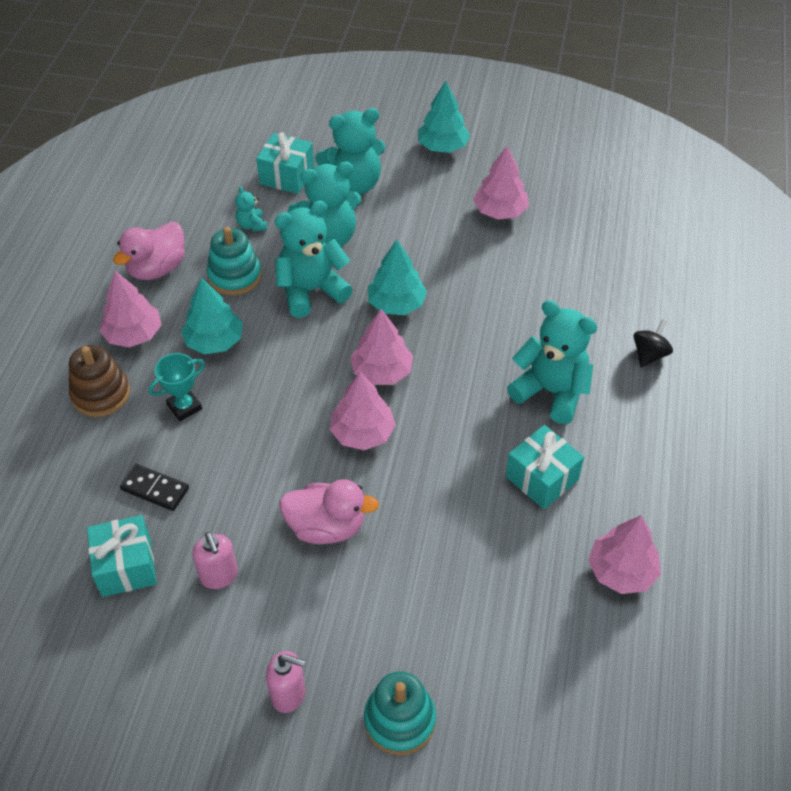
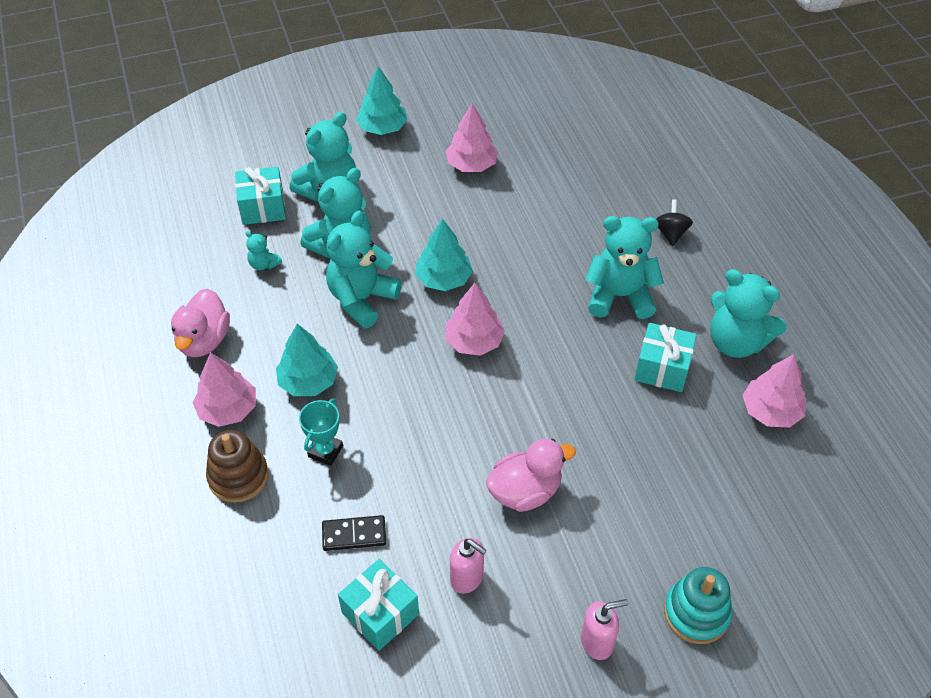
camera: 30 degrees left, 0 degrees up
turquoise stacking toy [207,227,262,295] -> none
pink tree [330,372,396,450] -> none
none -> turquoise teddy bear [710,269,787,358]

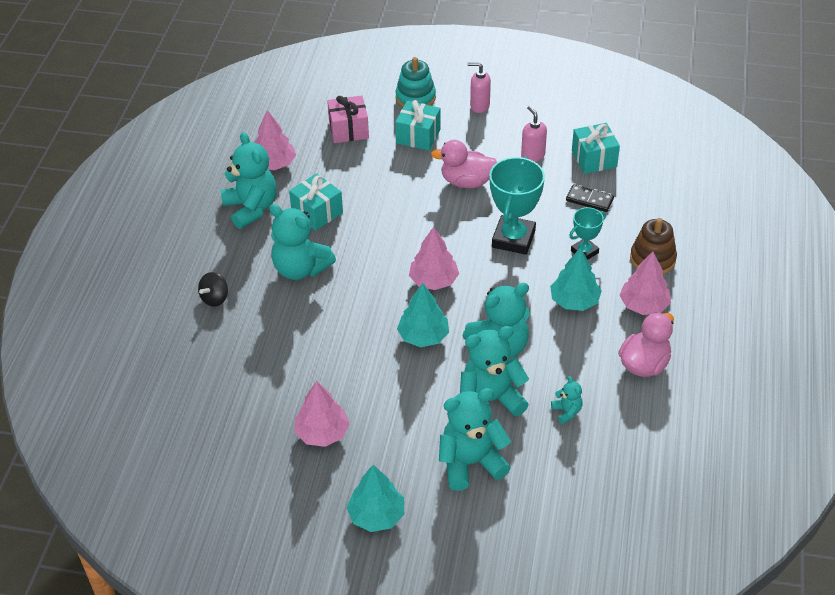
camera: 150 degrees left, 5 degrees down
turquoise gift [235,167,286,225] -> turquoise gift moved to [395,100,441,151]
none -> pink gift [327,95,369,143]
none -> turquoise trophy [489,156,545,255]

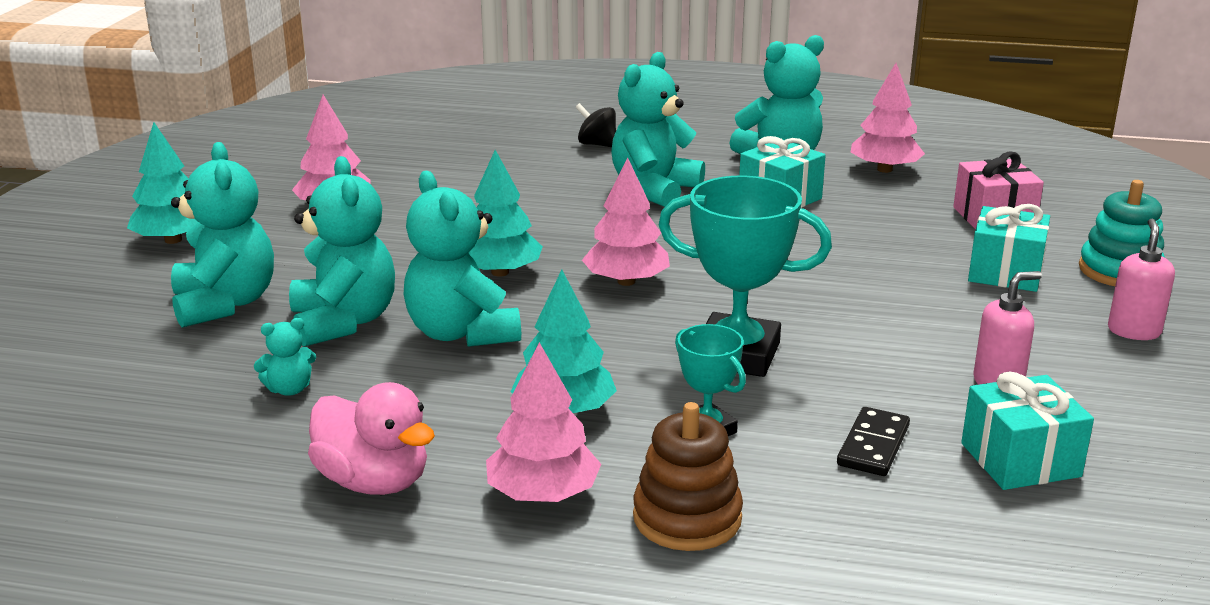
camera: 90 degrees right, 20 degrees down
pink duck [431,140,497,188] -> none

